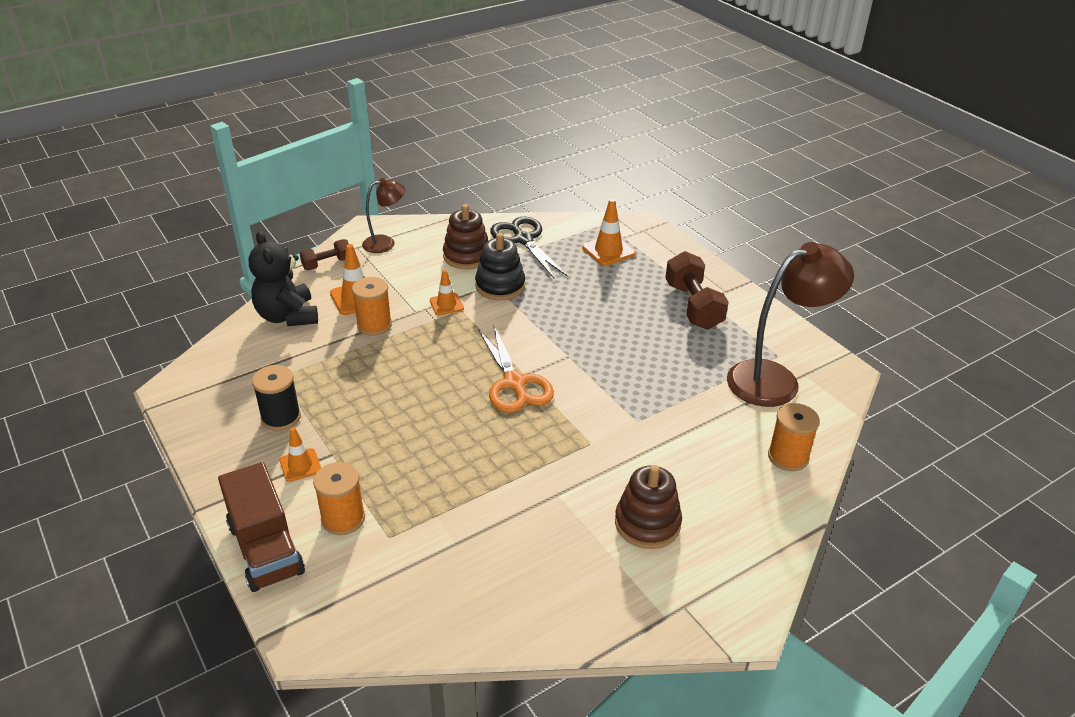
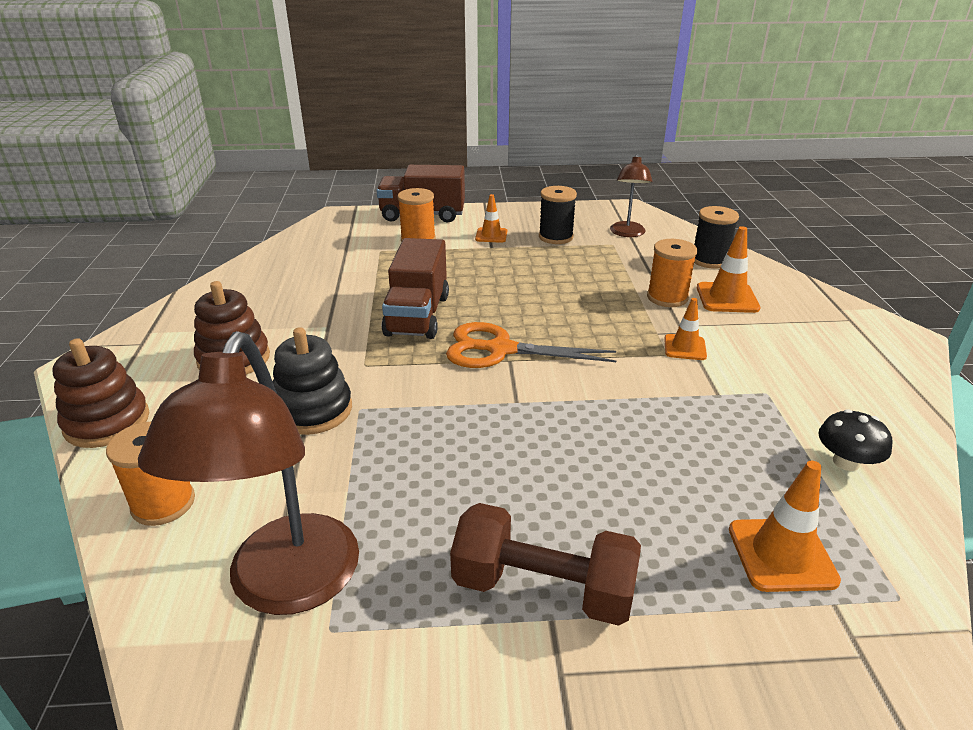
camera: 120 degrees right, 5 degrees down
black teddy bear [249,231,318,326] -> black spool [694,206,739,269]
brown dumbbell [299,239,349,270] -> none
brown lamp [362,178,405,253] -> brown lamp moved to [610,154,653,237]
brown stacking toy [443,204,488,269] -> brown stacking toy moved to [52,338,149,448]
black stacking toy [475,233,525,301] -> black stacking toy moved to [273,327,352,435]
black scissors [490,216,567,279] -> black mushroom [818,409,892,471]
none -> brown truck [382,238,449,339]

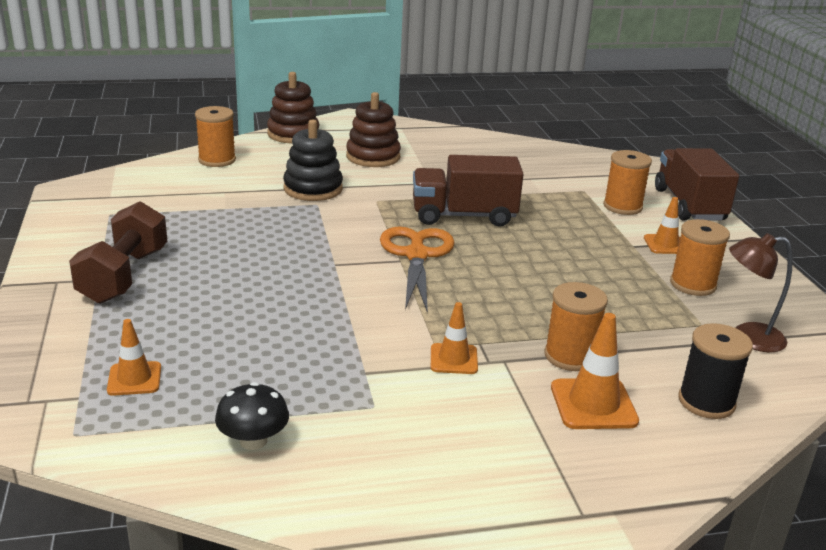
camera: 80 degrees right, 5 degrees down
brown lamp [138,331,359,615] -> none
black spool [539,186,577,244] -> orange spool [670,219,730,296]
orange traffic cone [729,461,841,592] -> orange traffic cone [107,319,161,396], size x0.66

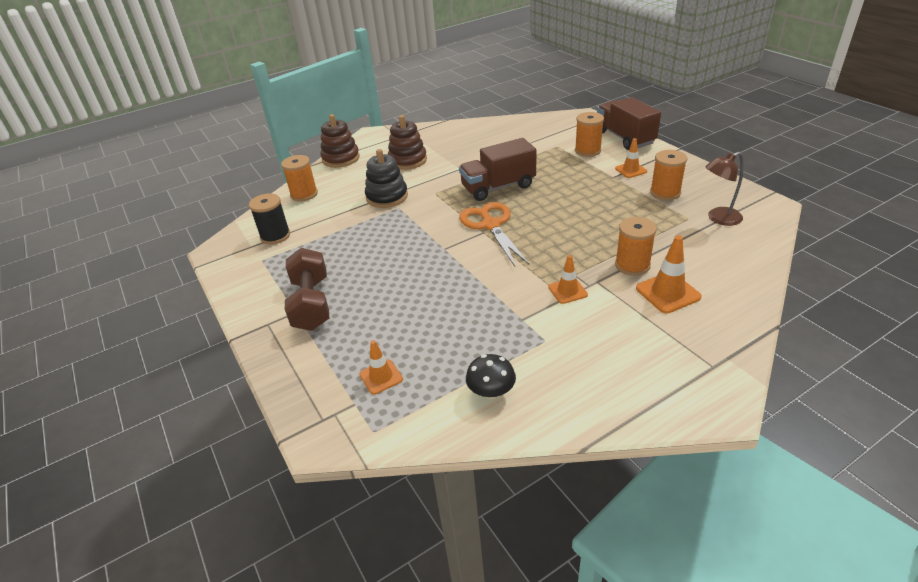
camera: 15 degrees left, 10 degrees up
black spool [678,323,753,419] -> black spool moved to [249,193,290,245]

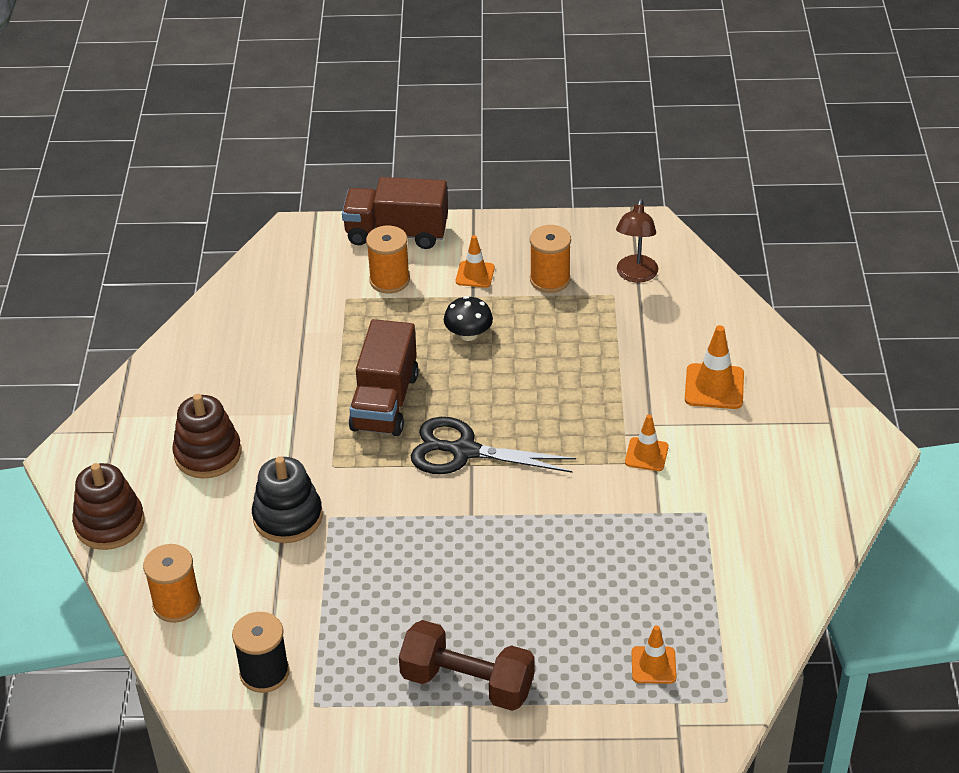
camera: 60 degrees left, 5 degrees up
orange scissors [459,202,529,266] -> black scissors [411,417,576,474]
black mushroom [466,354,516,399] -> black mushroom moved to [444,296,493,341]
orange spool [615,217,657,276] -> none

